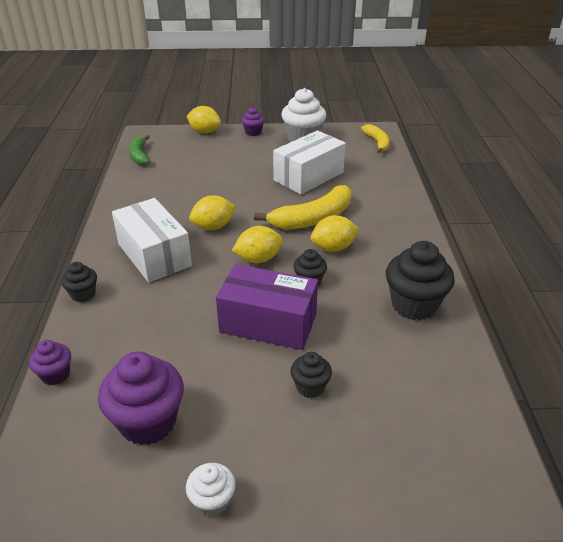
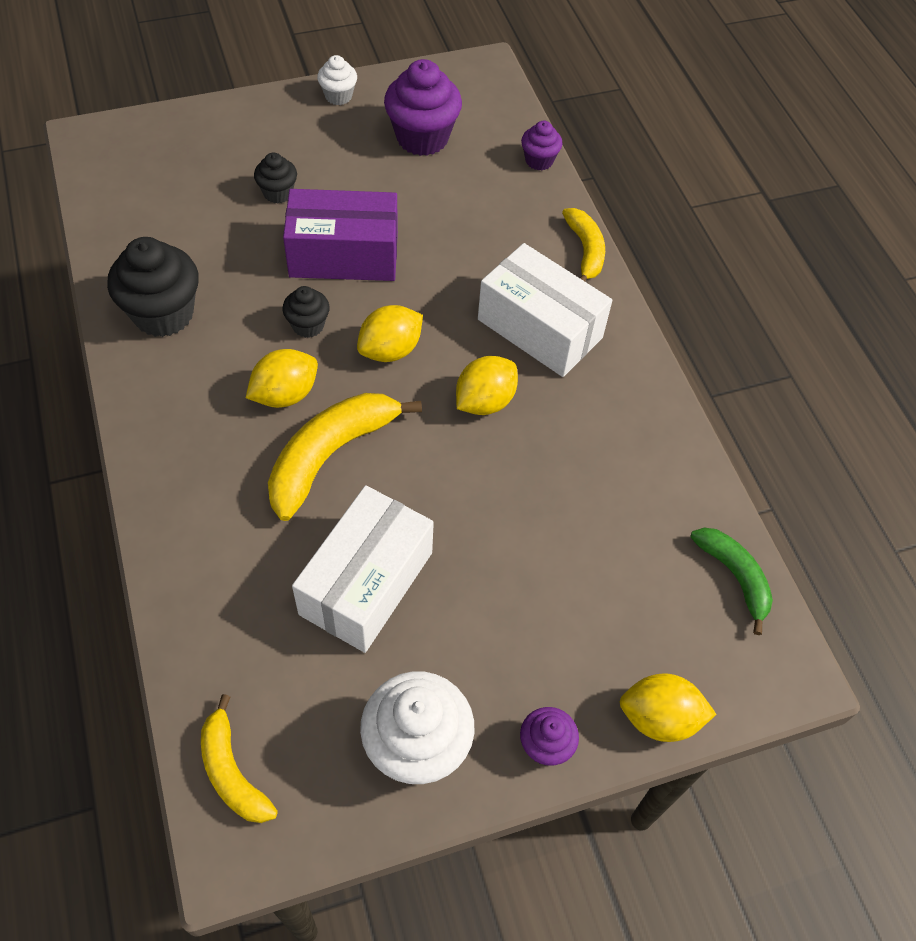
camera: 160 degrees right, 20 degrees up
black cupcake [61,262,97,302] -> yellow banana [562,208,605,281]

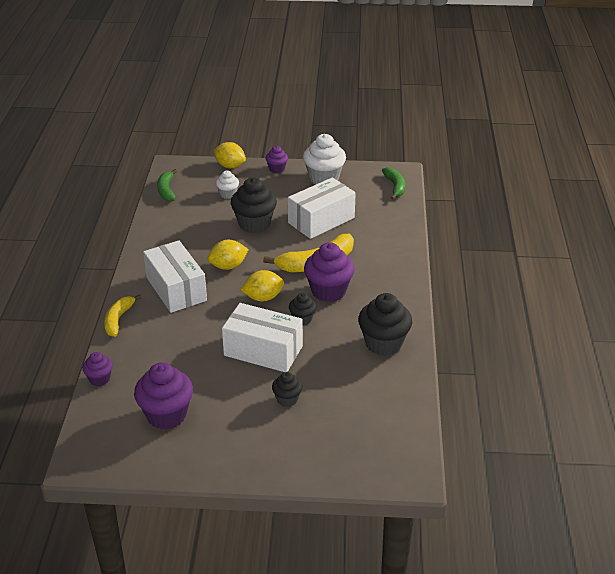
camera: 155 degrees left, 20 degrees down
yellow banana [201,694,278,823] -> green banana [382,167,405,200]
yellow lemon [246,349,318,408] -> purple cupcake [304,242,355,302]
purple box [283,189,398,281] -> white box [222,303,303,372]
white cupcake [317,55,357,105] -> white cupcake moved to [216,171,239,199]
none -> black cupcake [231,178,277,233]

